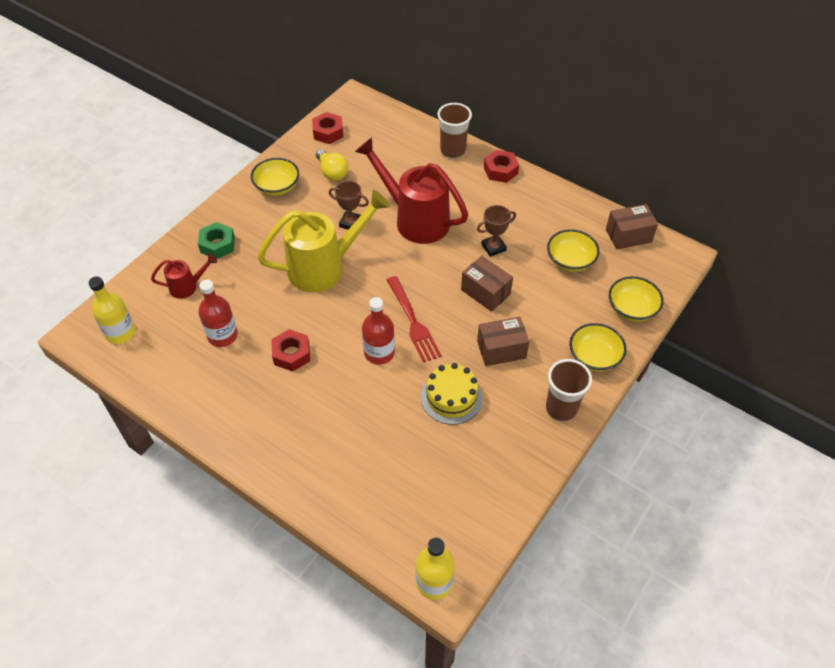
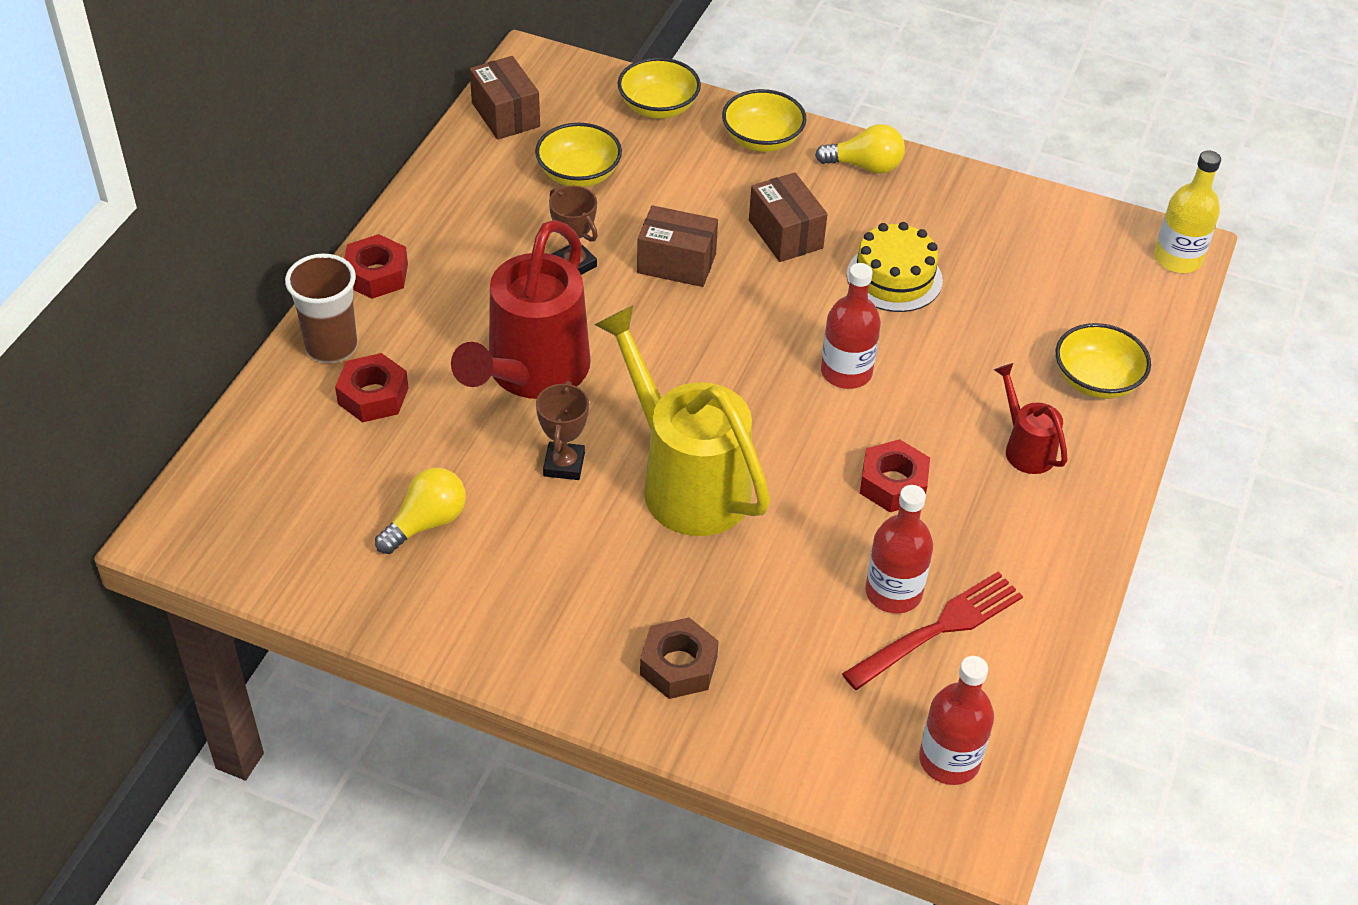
camera: 105 degrees left, 5 degrees down
yellow bottle [89,276,135,344] -> red bottle [919,656,994,785]
red watering can [151,254,217,299] -> red watering can moved to [994,363,1068,474]
green nut [198,222,235,259] -> brown nut [640,618,719,699]
yellow bowl [251,158,299,196] -> yellow bowl moved to [1056,323,1151,399]
red nut [312,112,343,144] -> red nut moved to [335,353,409,422]
red fork [387,276,442,363] -> red fork moved to [842,572,1023,690]
brown box [461,256,513,312] -> brown box turned 75 degrees clockwise [637,205,718,287]
brown cup [546,359,592,422] -> yellow light bulb [815,124,905,174]

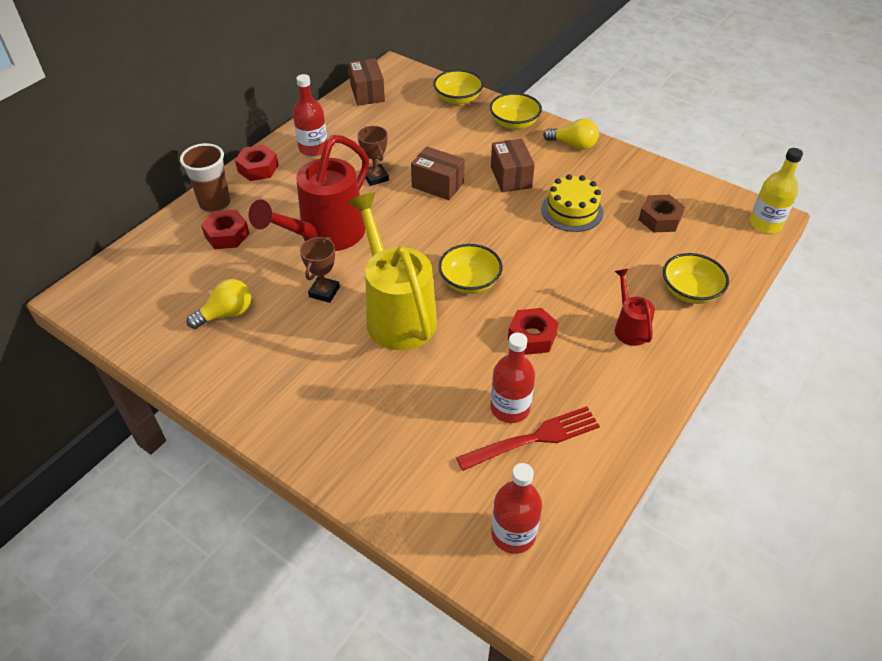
camera: 15 degrees right, 0 degrees up
yellow bowl [535,123,622,187] -> yellow bowl moved to [438,244,502,294]
brown nut [640,618,719,699] -> brown nut moved to [639,195,685,232]
red bottle [821,263,881,389] -> red bottle moved to [293,74,327,156]

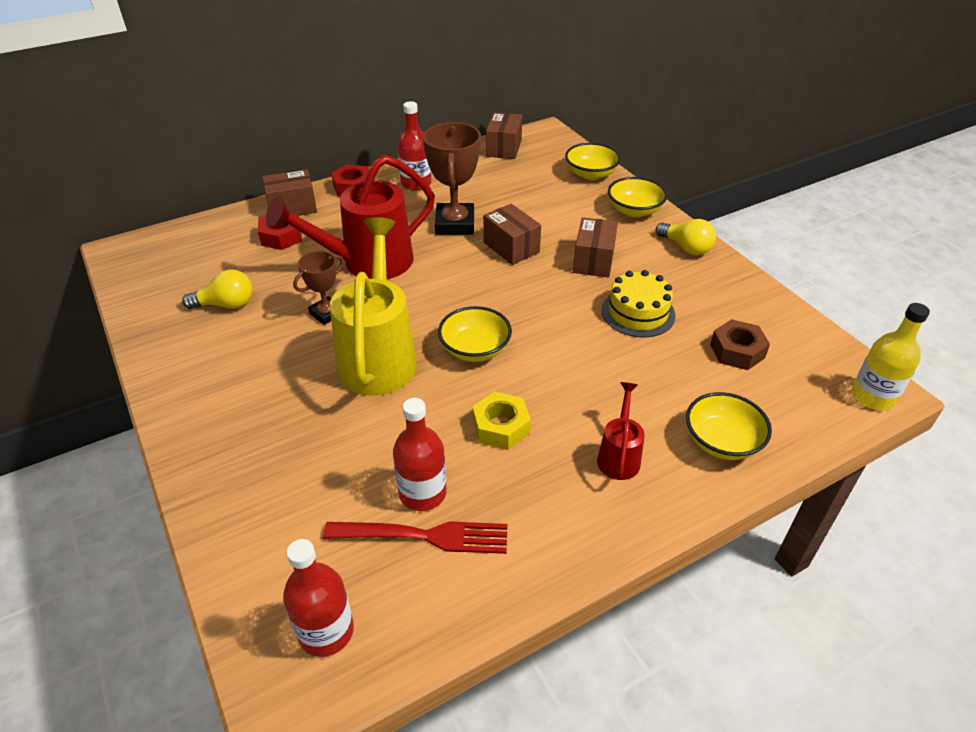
camera: 25 degrees right, 5 degrees down
brown cup [180,143,231,213] -> brown box [262,169,317,216]
brown trophy [357,126,389,186] -> brown trophy [423,122,481,235], size x1.72
red nut [508,308,559,355] -> yellow nut [472,391,531,450]

